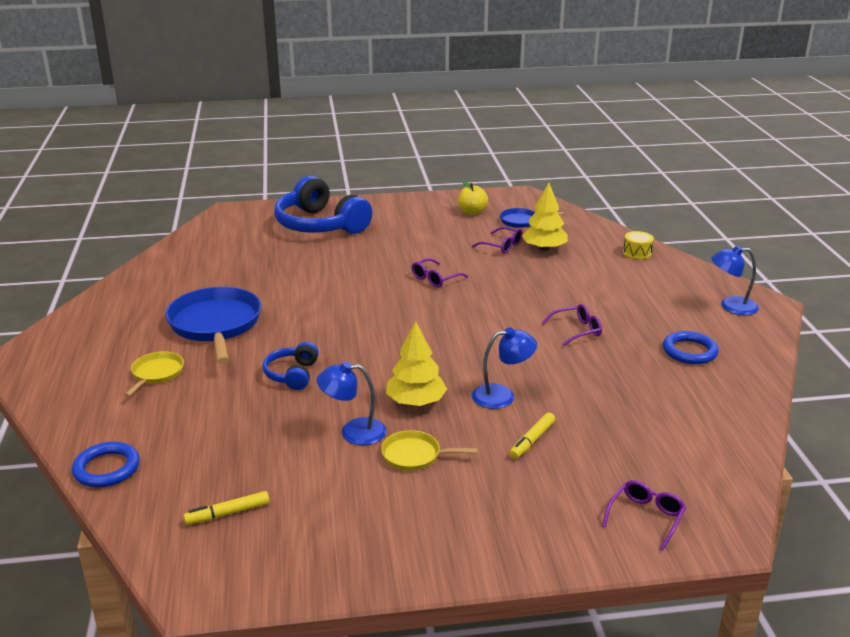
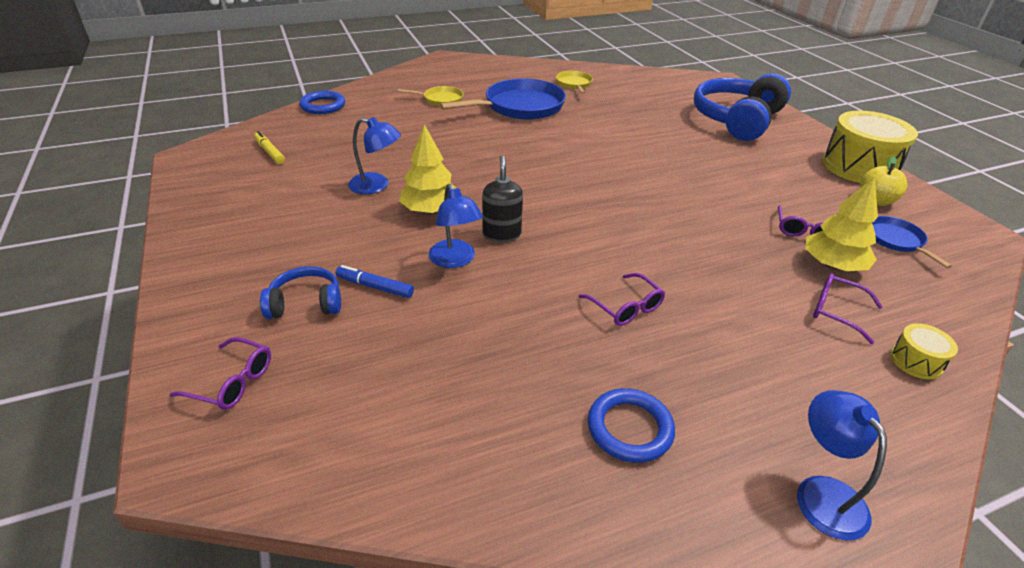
camera: 75 degrees right, 10 degrees up
blue headphones [263,342,319,390] -> blue headphones moved to [260,266,341,319]
blue lamp [317,362,386,445] -> blue lamp turned 120 degrees clockwise [348,117,401,194]
yellow pan [381,430,478,471] -> yellow pan moved to [556,71,593,94]
purple glasses [411,258,468,288] -> purple glasses moved to [813,273,882,344]
yellow marker [509,413,555,459] -> blue marker [335,265,414,298]
none -> black soap dispenser [482,155,523,243]
none -> yellow drum [822,111,918,183]

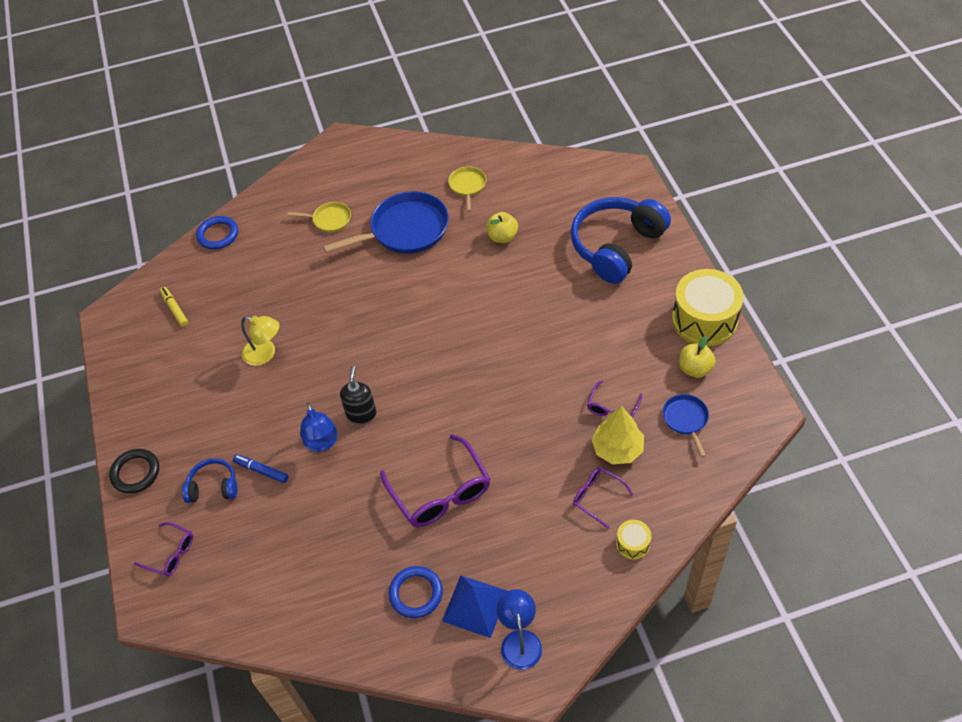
camera: 10 degrees right, 15 degrees up
blue lamp [348,117,401,194] -> yellow lamp [241,316,279,366]
yellow tree [399,124,455,214] -> none
purple glasses [579,273,665,326] -> purple glasses [380,434,491,527], size x1.86
none -> black ring [109,449,159,494]
none -> blue pyramid [442,575,507,638]
none -> yellow apple [486,212,518,243]

